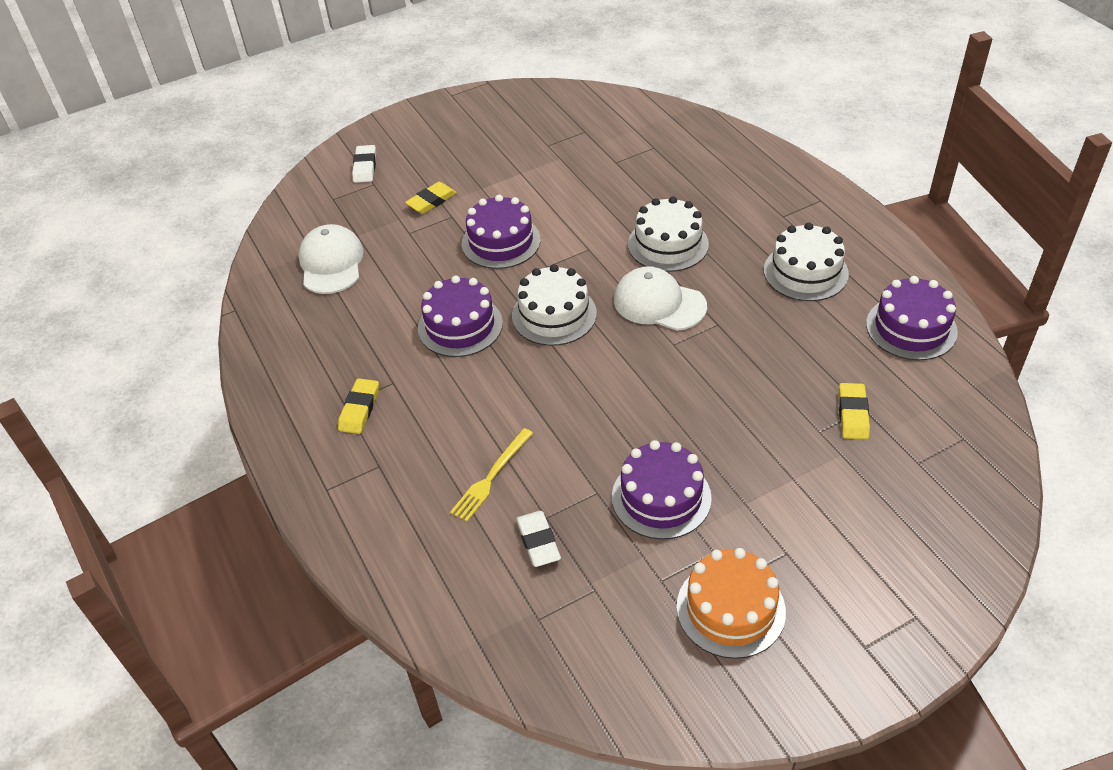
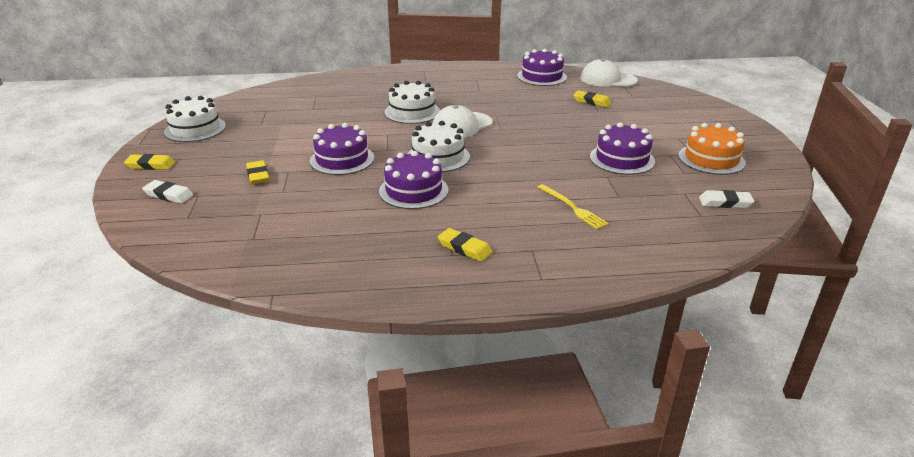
camera: 70 degrees left, 15 degrees down
white cap [298,224,364,294] -> white cap moved to [580,59,638,87]
white eraser [516,511,561,567] -> white eraser moved to [699,190,754,208]
white cake [764,223,849,301] -> white cake moved to [164,96,226,142]
none -> yellow eraser [124,154,175,170]

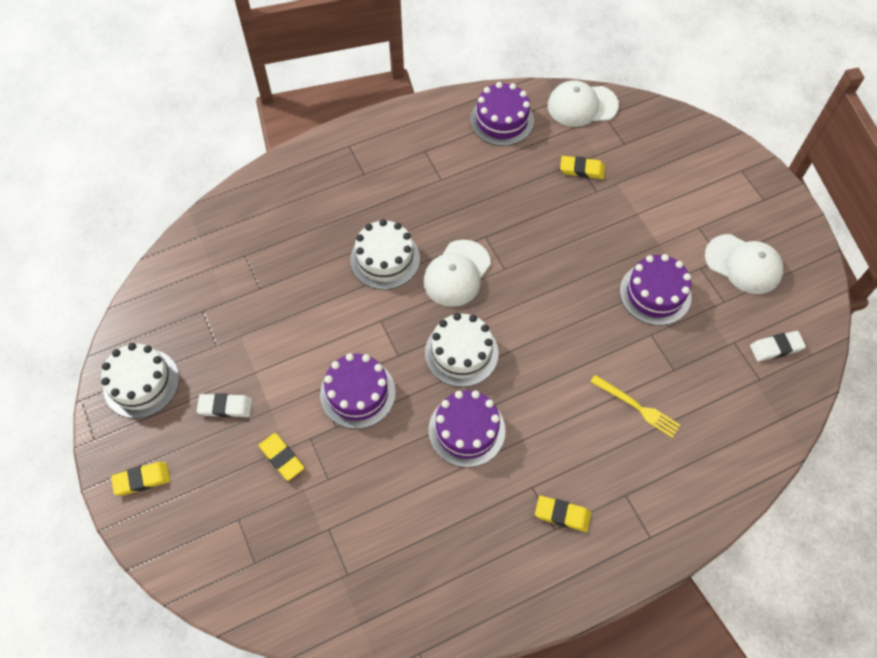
camera: 20 degrees left, 30 degrees up
white eraser [142,180,194,204] -> white eraser moved to [197,393,252,418]
orange cake [679,123,746,175] -> white cap [705,234,783,294]

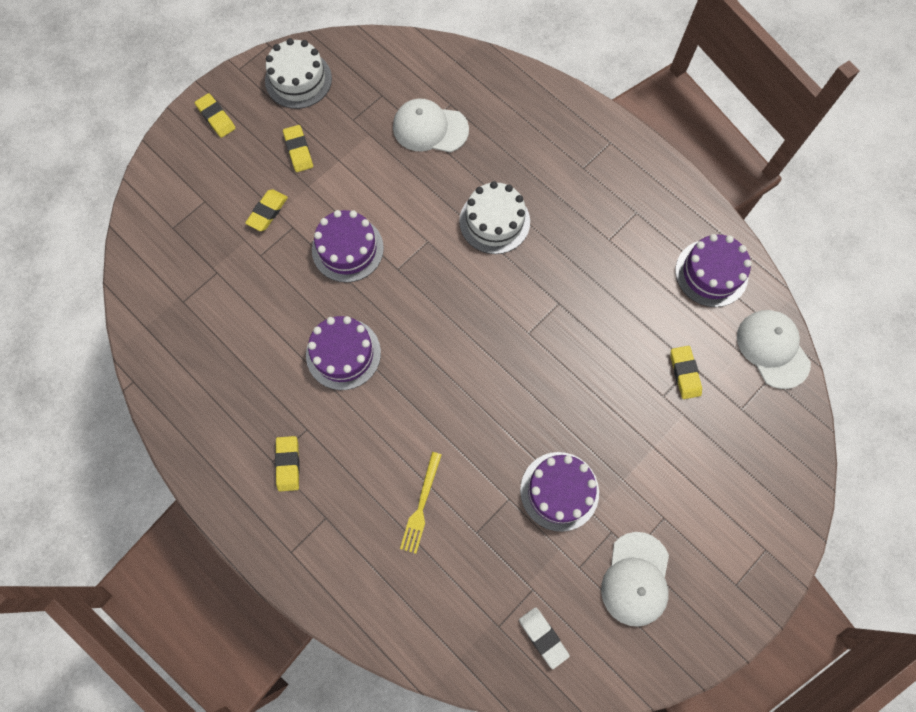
camera: 70 degrees right, 10 degrees up
white eraser [197,393,252,418] -> yellow eraser [283,125,313,172]
white cap [423,240,491,307] -> white cap moved to [393,99,469,152]
white cake [425,313,499,387] -> none

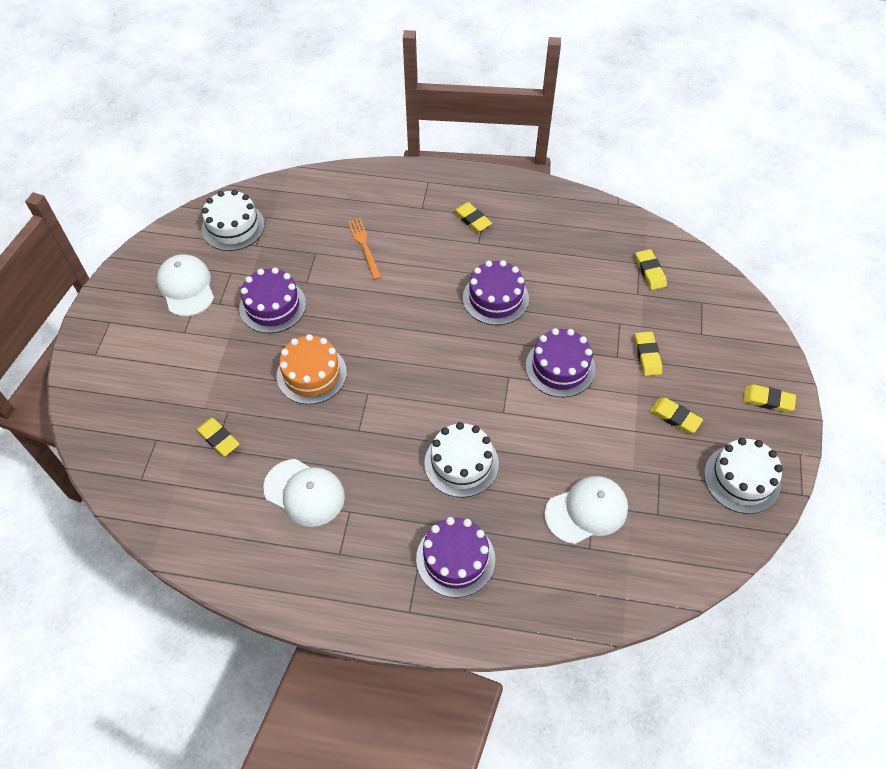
camera: 145 degrees right, 15 degrees down
yellow fork [400,452,442,554] -> orange fork [348,218,381,280]
white eraser [519,607,570,669] -> white cake [201,189,265,251]
purple cake [675,234,752,307] -> purple cake moved to [416,517,495,598]
white cap [737,310,811,389] -> white cap moved to [263,459,345,527]
none -> orange cake [277,334,347,404]
none -> yellow eraser [635,249,667,290]

